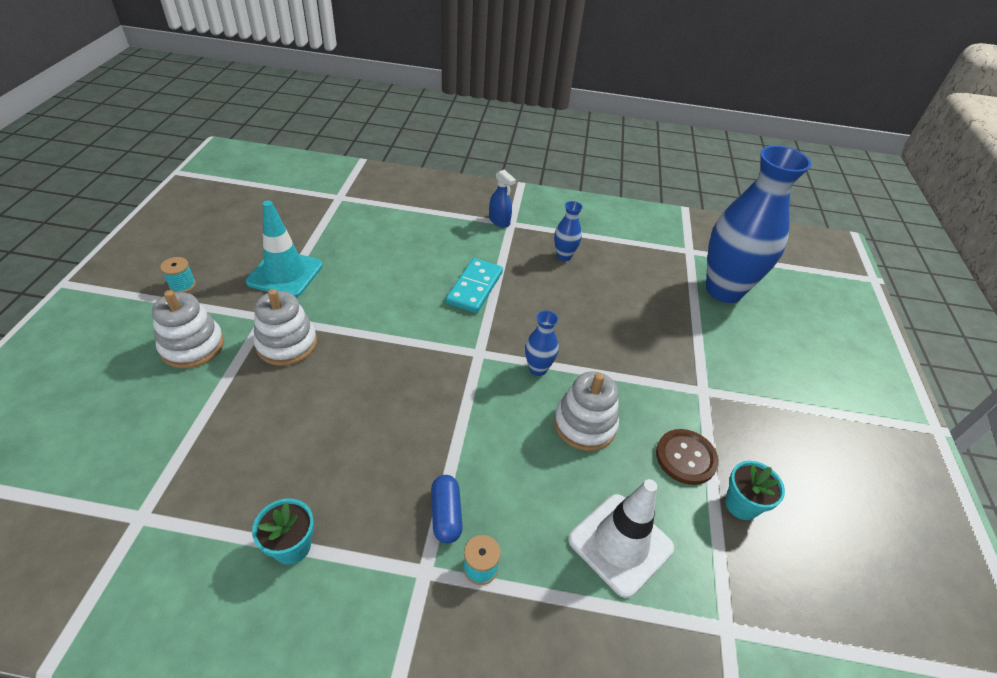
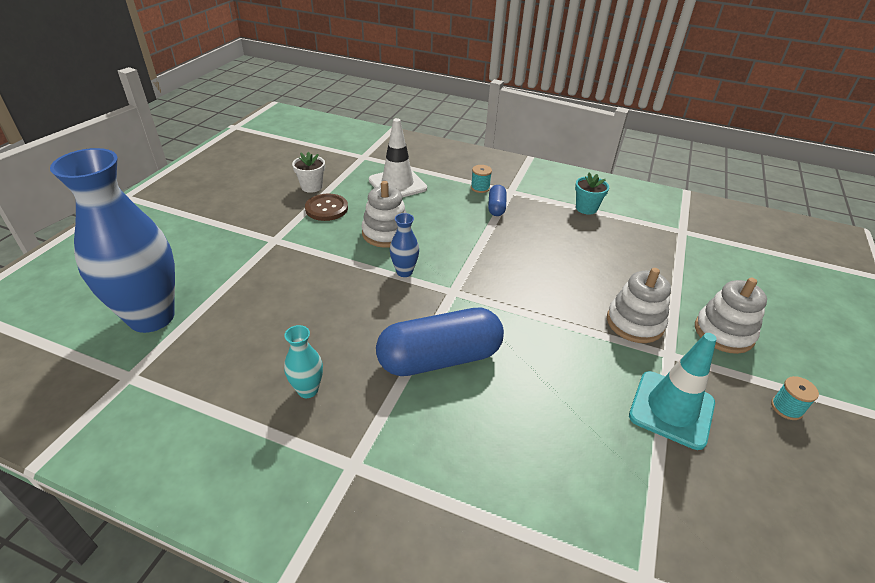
camera: 165 degrees left, 5 degrees down
turquoise domino [446,258,503,313] -> blue capsule [376,308,504,376]
blue spray bottle [489,170,516,228] -> none
blue vase [554,201,583,261] -> turquoise vase [284,325,323,398]
turquoise flower pot [725,461,785,520] -> white flower pot [292,152,325,193]

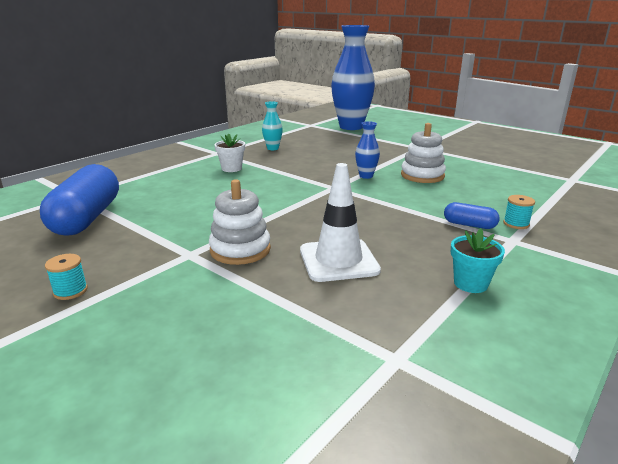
camera: 110 degrees right, 15 degrees down
white flower pot [292,152,325,193] -> white flower pot moved to [214,133,245,172]
brown button [305,194,348,221] -> none
white traffic cone [369,118,427,198] -> white traffic cone moved to [300,163,381,282]
blue capsule [376,308,504,376] -> blue capsule moved to [40,164,119,235]
turquoise traffic cone [629,333,716,450] -> none
white stacking toy [695,278,767,354] -> none

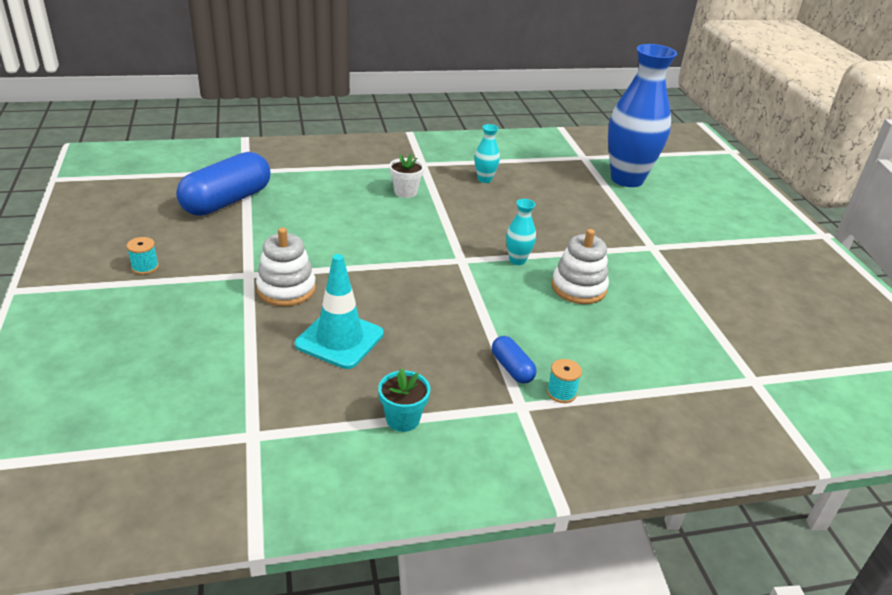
camera: 35 degrees right, 10 degrees up
white traffic cone [300,163,381,282] -> turquoise traffic cone [295,254,384,369]
blue vase [355,121,380,179] -> turquoise vase [506,199,536,265]

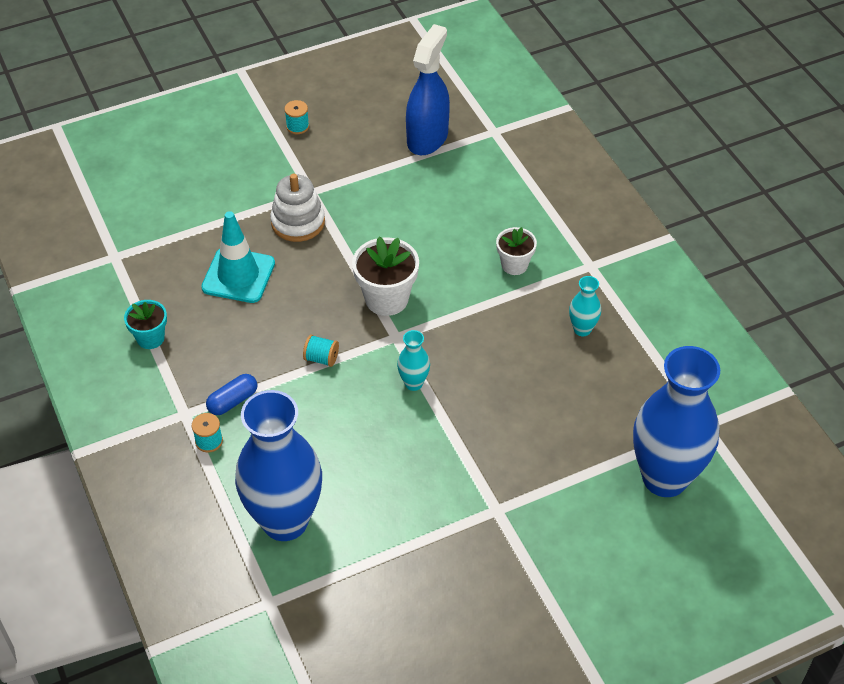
camera: 80 degrees right, 15 degrees up
blue capsule [176,152,270,216] -> blue spray bottle [406,24,450,155]
white stacking toy [552,229,609,304] -> none
none -> blue vase [235,390,322,541]
none -> turquoise spool [303,334,339,367]
none -> white flower pot [352,237,419,316]

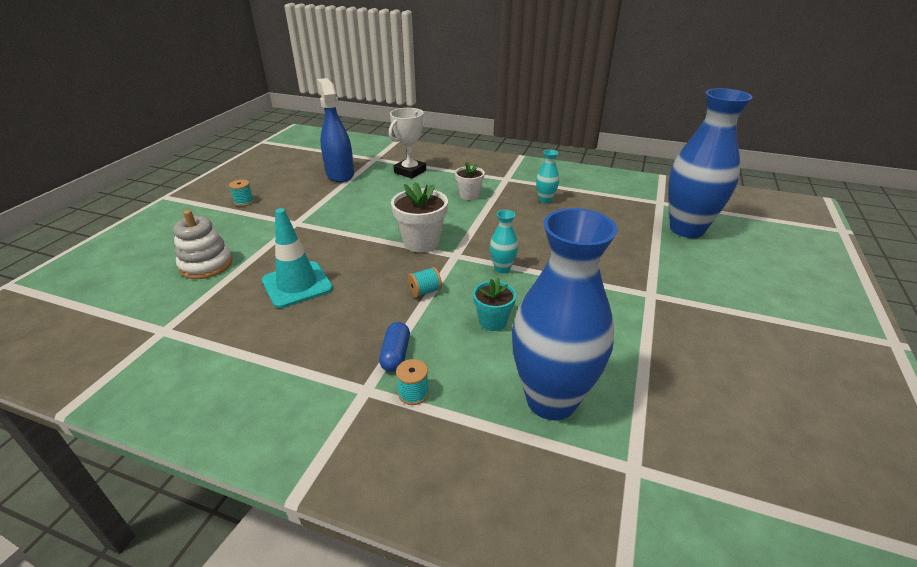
camera: 45 degrees left, 15 degrees down
turquoise flower pot [124,300,167,349] -> turquoise flower pot moved to [473,277,516,331]
white stacking toy [270,174,325,242] -> white stacking toy moved to [173,210,232,279]
none -> white trophy [389,108,426,178]

